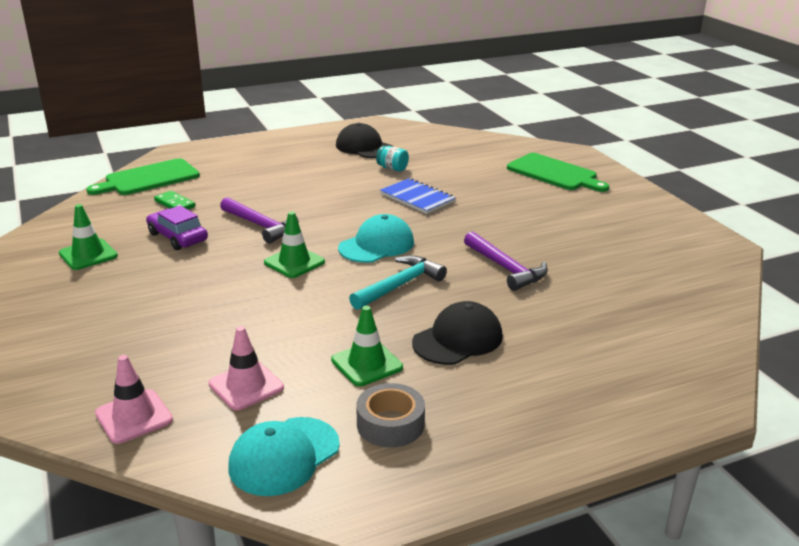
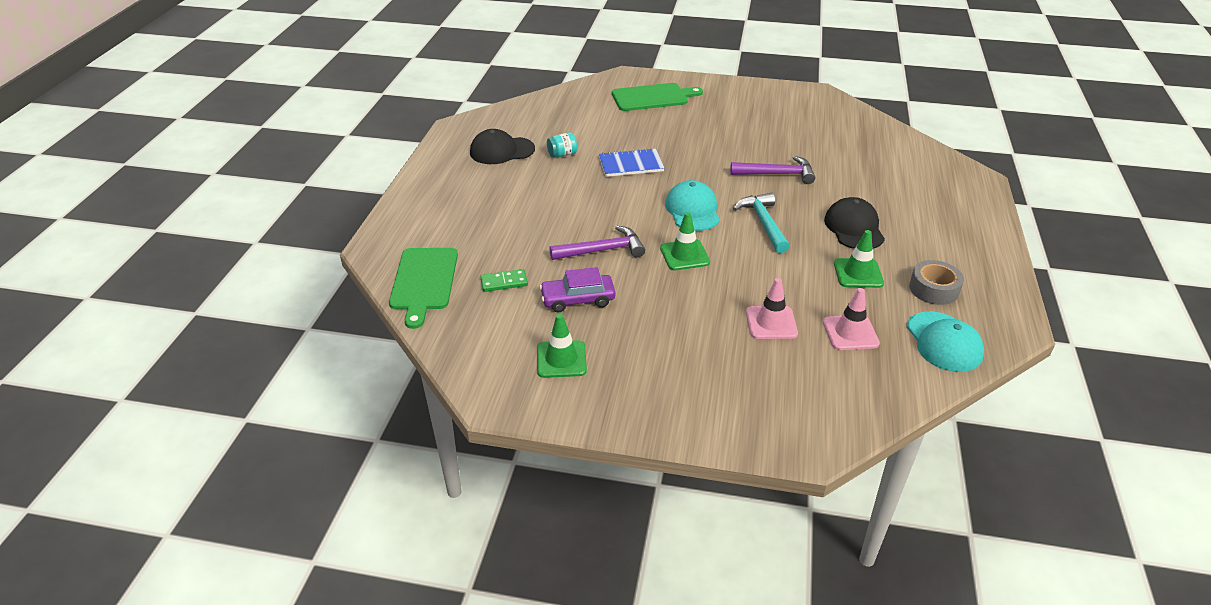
camera: 55 degrees left, 10 degrees up
pink traffic cone [95,355,173,444] -> pink traffic cone moved to [746,278,798,339]

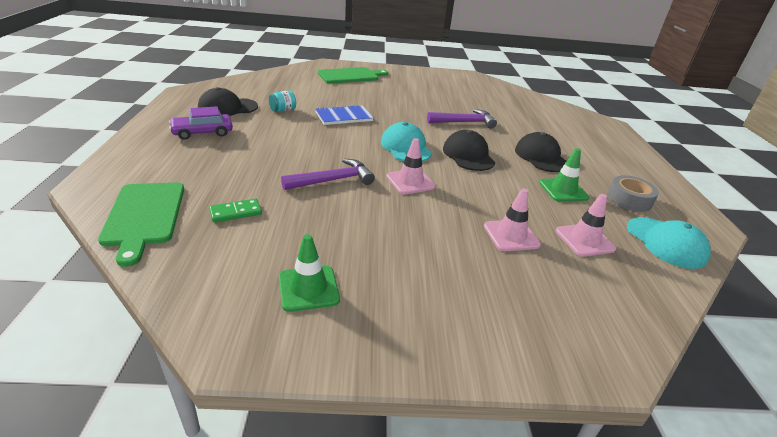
camera: 15 degrees left, 5 degrees down
purple car [540,267,616,312] -> purple car moved to [169,106,233,140]
green traffic cone [660,212,710,270] -> pink traffic cone [386,138,436,194]
turquoise hammer [733,193,789,253] -> black cap [443,130,495,171]

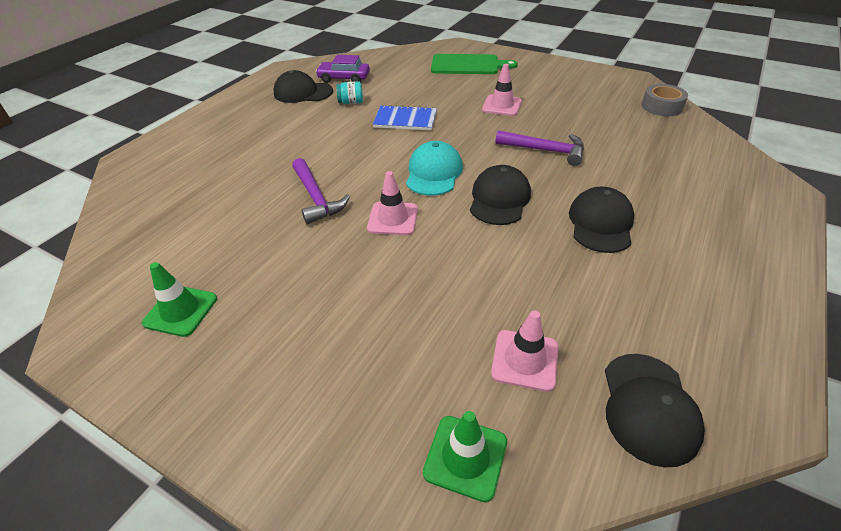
camera: 35 degrees right, 10 degrees up
green cutting board [98,182,184,267] -> none
purple car [169,106,233,140] -> purple car moved to [315,55,370,83]
green domino [209,199,262,223] -> none
purple hammer [281,159,375,190] -> purple hammer turned 60 degrees clockwise [292,158,350,224]
pink traffic cone [484,188,541,251] -> pink traffic cone moved to [482,64,522,116]
green traffic cone [539,148,589,202] -> green traffic cone moved to [423,411,507,502]
grey tape [607,175,659,212] -> grey tape moved to [642,84,688,116]
turquoise cap [627,217,711,269] -> black cap [605,354,705,467]

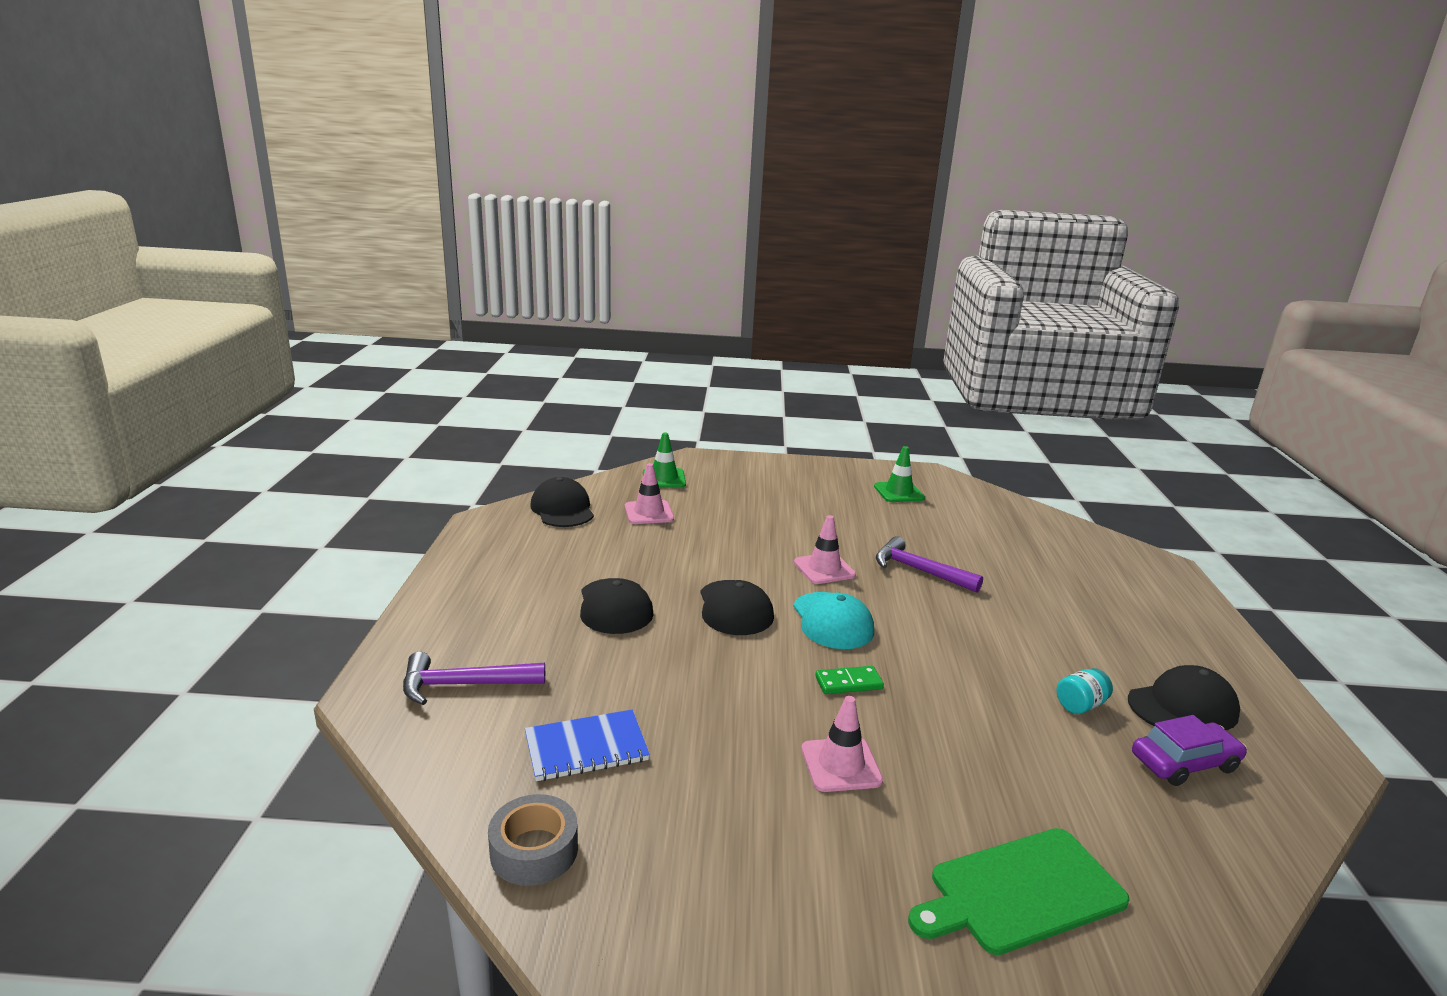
camera: 150 degrees right, 20 degrees down
blue notebook [373,105,437,131] -> blue notebook moved to [525,710,650,781]
purple hammer [495,130,584,166] -> purple hammer moved to [403,652,545,705]
none -> green domino [815,666,884,694]

